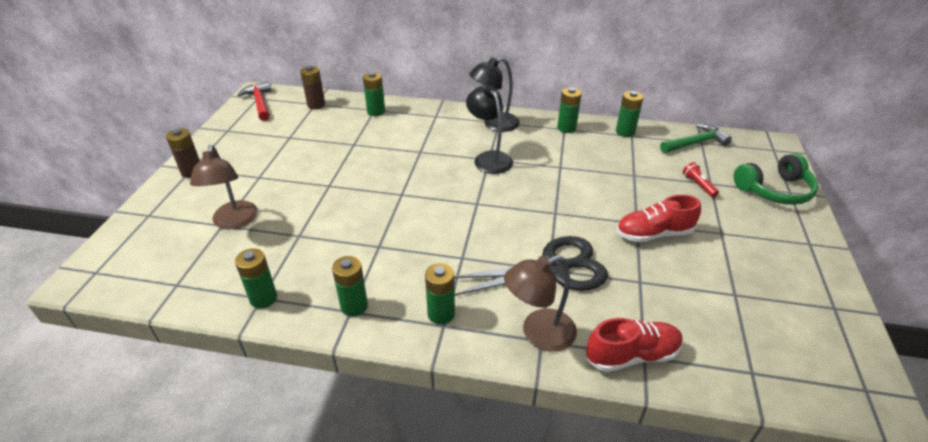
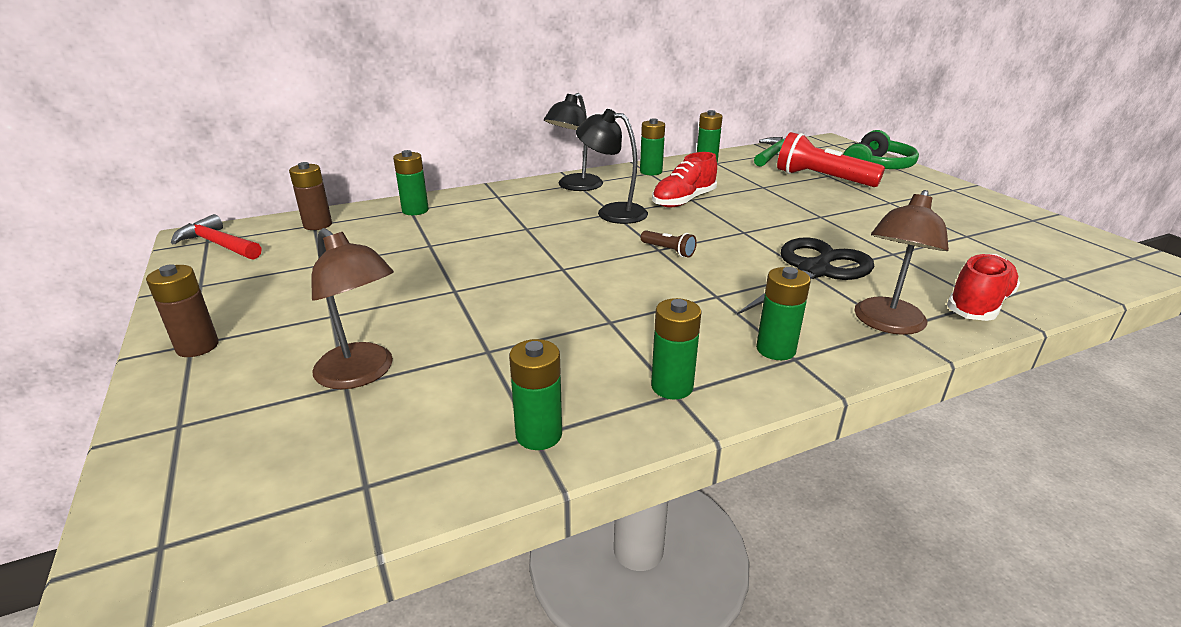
camera: 35 degrees left, 10 degrees down
red shoe [616,195,701,242] -> red shoe moved to [652,152,717,207]
red flashlight [683,162,719,197] -> red flashlight [777,132,885,187], size x2.20
none -> brown flashlight [641,230,697,257]

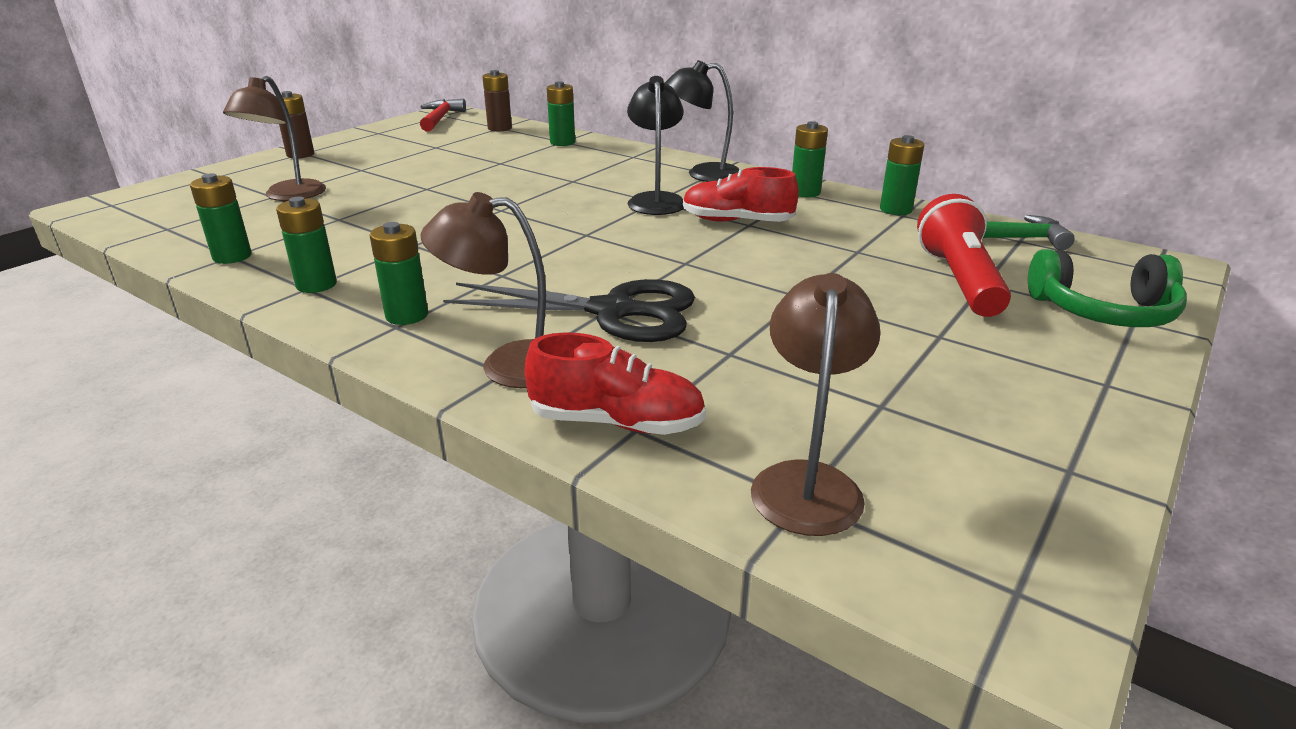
camera: 60 degrees right, 0 degrees up
brown flashlight [641,230,697,257] -> none
none -> brown lamp [751,273,881,536]

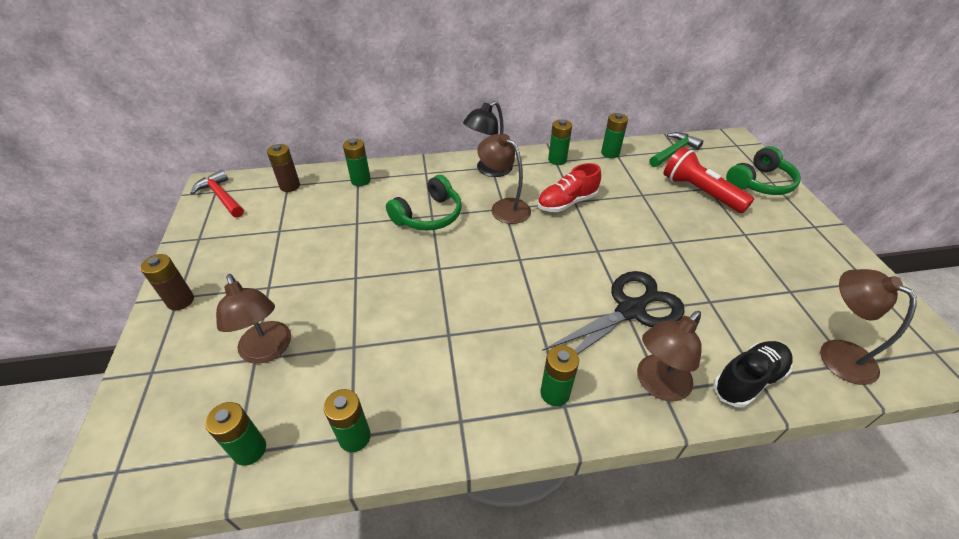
camera: 45 degrees left, 15 degrees up
green battery [276,197,337,293] -> green battery moved to [205,402,266,466]
red shoe [524,332,706,435] -> black shoe [713,341,793,407]
black lamp [627,76,684,215] -> brown lamp [477,134,531,224]
none -> green headphones [386,175,462,231]

